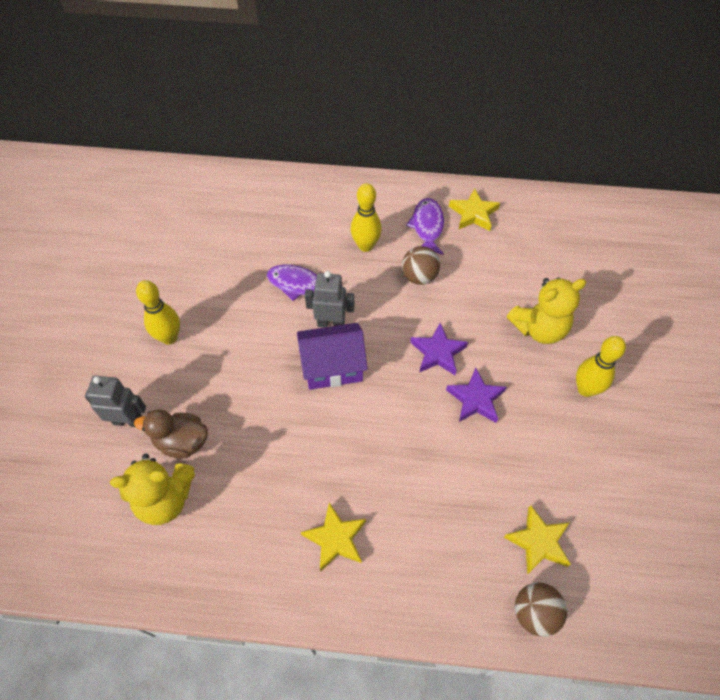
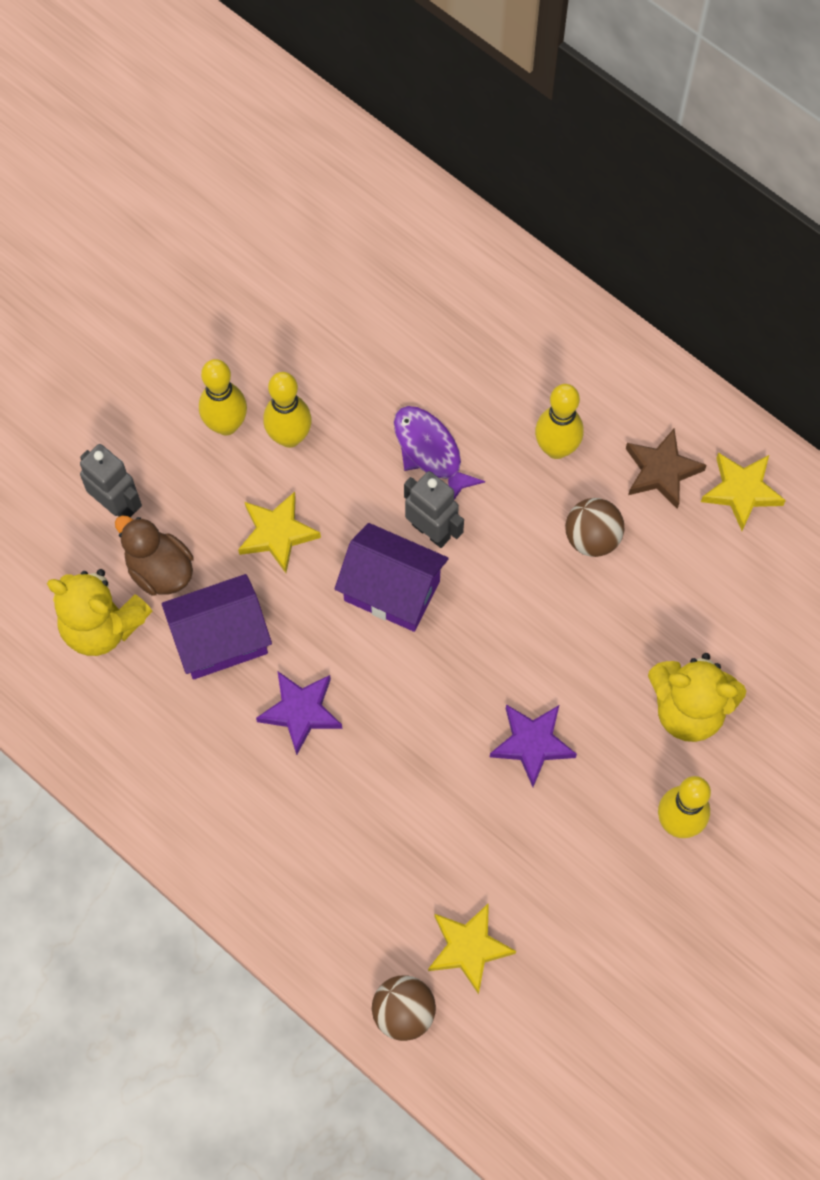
camera: 35 degrees right, 10 degrees up
yellow star [301,503,366,572] -> yellow star moved to [238,492,321,573]
purple fish [406,198,444,255] -> brown star [626,429,707,509]
purple star [410,323,468,375] -> purple star moved to [256,672,342,755]
none -> purple house [161,574,272,680]
none -> yellow bowling pin [263,372,312,448]

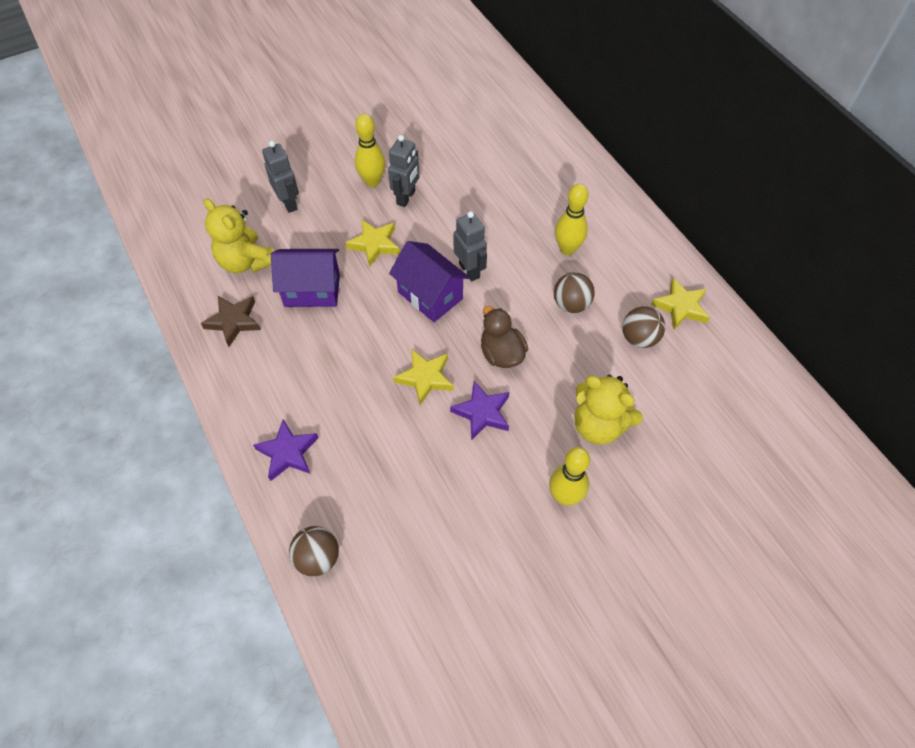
camera: 20 degrees right, 10 degrees down
brown duck [115,515,193,595] -> brown duck moved to [481,306,528,368]
purple star [256,672,342,755] -> purple star moved to [253,419,318,481]
yellow bowling pin [263,372,312,448] -> grey robot [388,135,420,207]
purple fish [394,406,485,500] -> none
yellow star [428,903,516,995] -> yellow star moved to [393,349,454,405]
brown star [626,429,707,509] -> brown star moved to [201,296,261,347]
none -> brown ball [622,306,665,348]

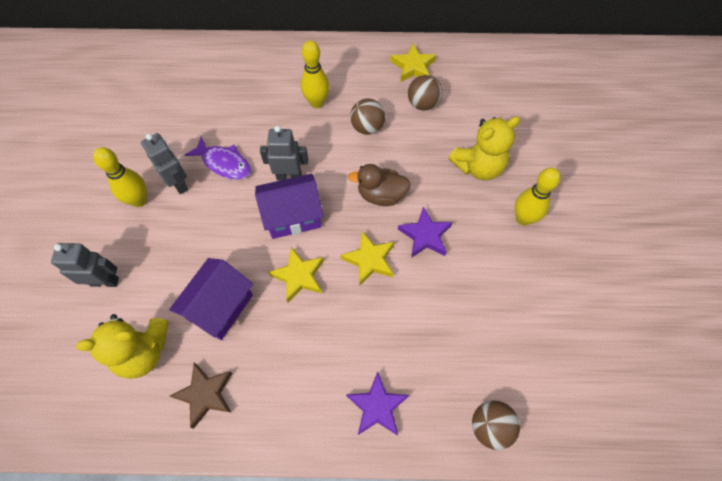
camera: 60 degrees left, 5 degrees up
yellow star [346,220,400,267] -> yellow star moved to [268,247,324,303]
none -> purple fish [185,136,251,180]

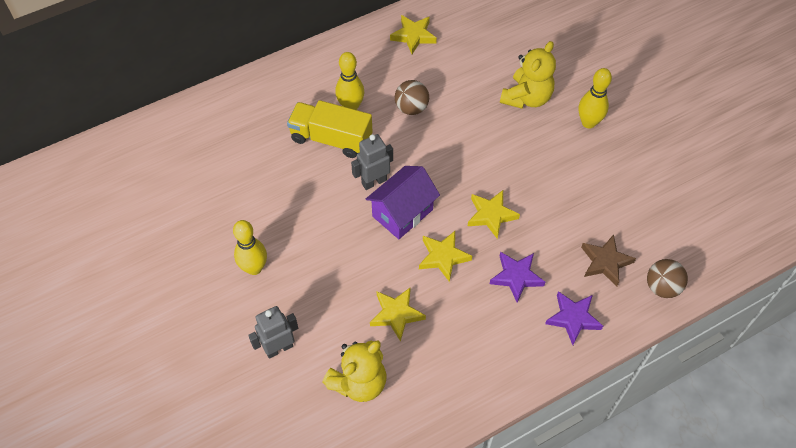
camera: 30 degrees left, 5 degrees down
grey robot [141,133,188,194] -> none
purple house [169,258,253,340] -> yellow star [370,287,426,342]
brown star [170,363,232,429] -> brown star moved to [581,234,636,286]
purple fish [185,136,251,180] -> none
brown duck [348,164,410,206] -> none
purple star [398,207,453,258] -> purple star moved to [490,252,545,303]
brown ball [408,75,442,111] -> none
none -> yellow truck [287,100,372,158]

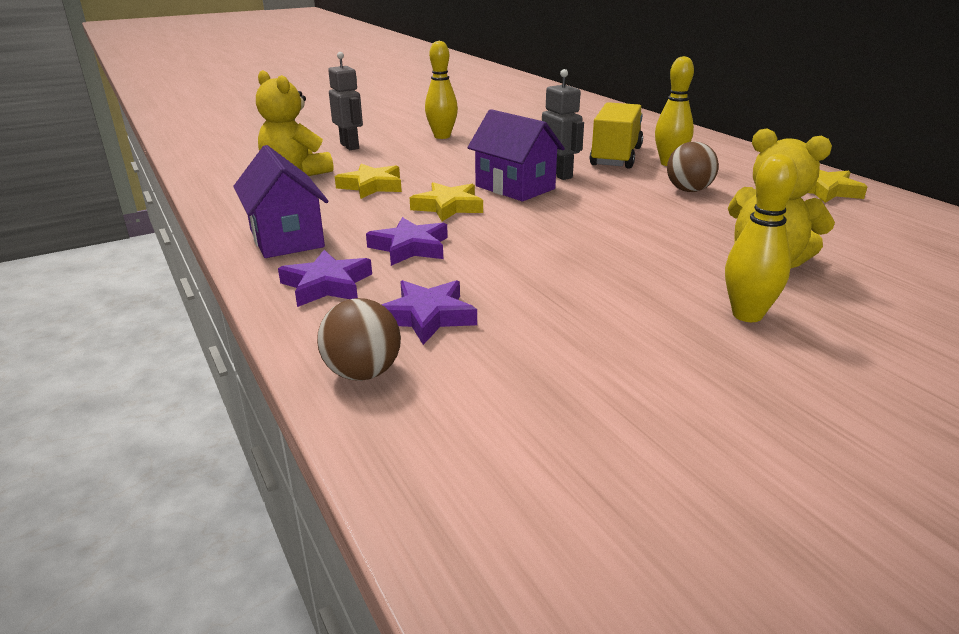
camera: 90 degrees right, 30 degrees down
yellow star [468,190,520,239] -> none
brown star [581,234,636,286] -> purple star [381,280,477,345]
none -> purple house [233,145,329,258]

